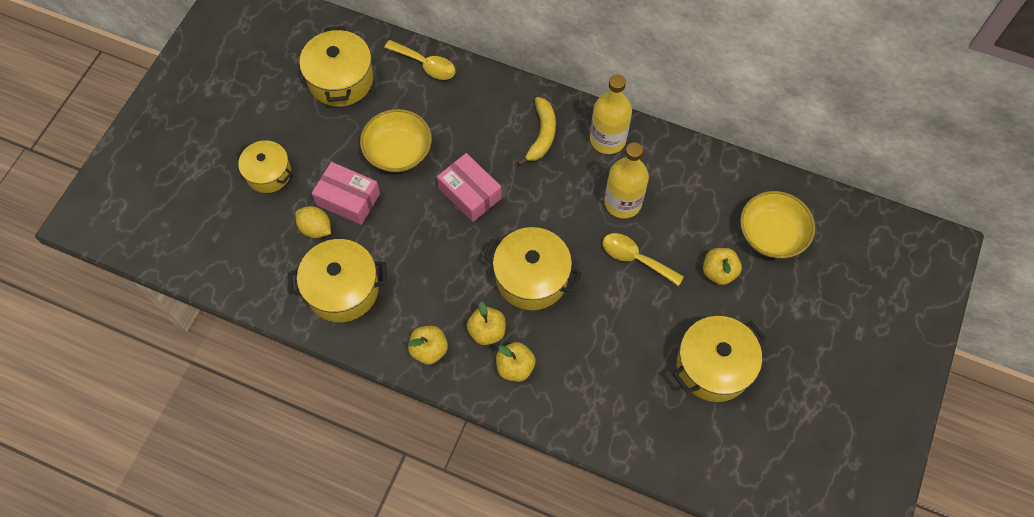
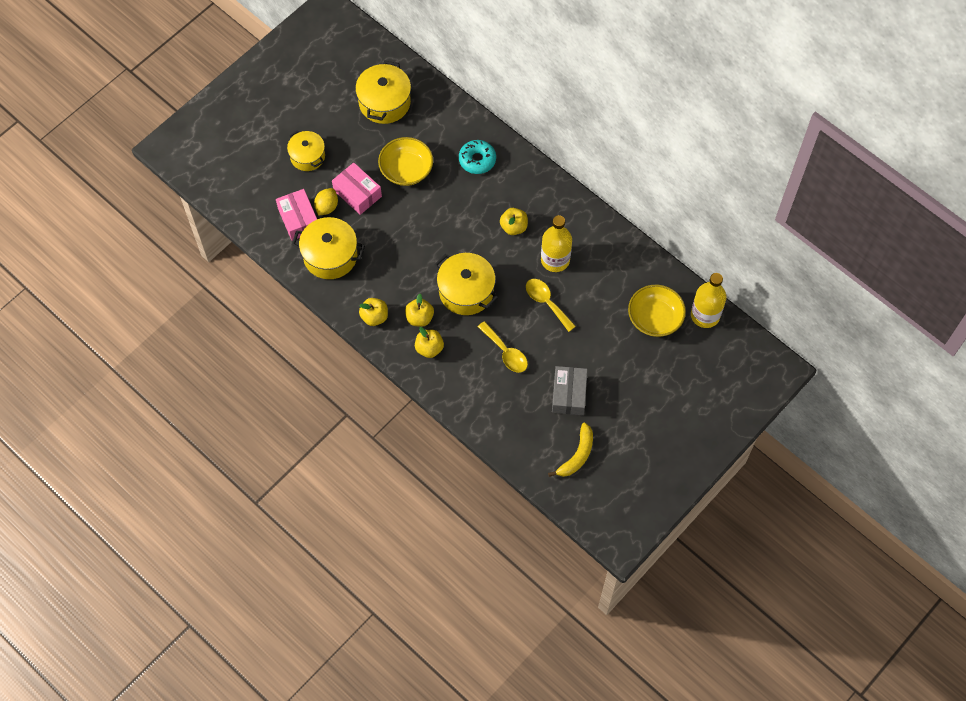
camera: 20 degrees right, 0 degrees up
yellow lemon [295,206,331,238] -> yellow lemon turned 60 degrees clockwise [314,188,338,216]
yellow spoon [384,40,455,80] -> yellow spoon moved to [478,321,528,373]
pink box [437,153,502,222] -> pink box moved to [276,189,317,241]
yellow banana [518,97,556,166] -> yellow banana moved to [548,423,593,477]
yellow bottle [590,75,632,154] -> yellow bottle moved to [691,273,726,328]
yellow pot [673,316,766,402] -> grey box [552,366,588,415]
yellow apple [703,248,742,285] -> yellow apple moved to [500,208,528,235]
none -> turquoise donut [459,140,496,174]

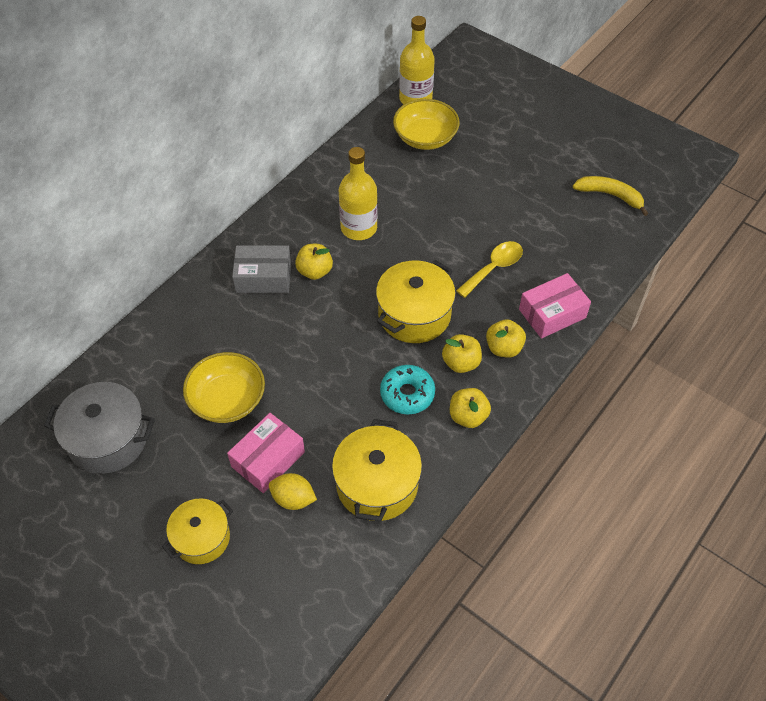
camera: 95 degrees left, 10 degrees down
pink box [276,189,317,241] -> pink box moved to [519,273,591,339]
yellow pot [355,60,411,124] -> grey pot [44,382,155,474]
turquoise donut [459,140,496,174] -> turquoise donut moved to [380,365,435,414]
yellow spoon [526,279,576,332] -> none
grey box [552,366,588,415] -> grey box moved to [232,245,291,293]

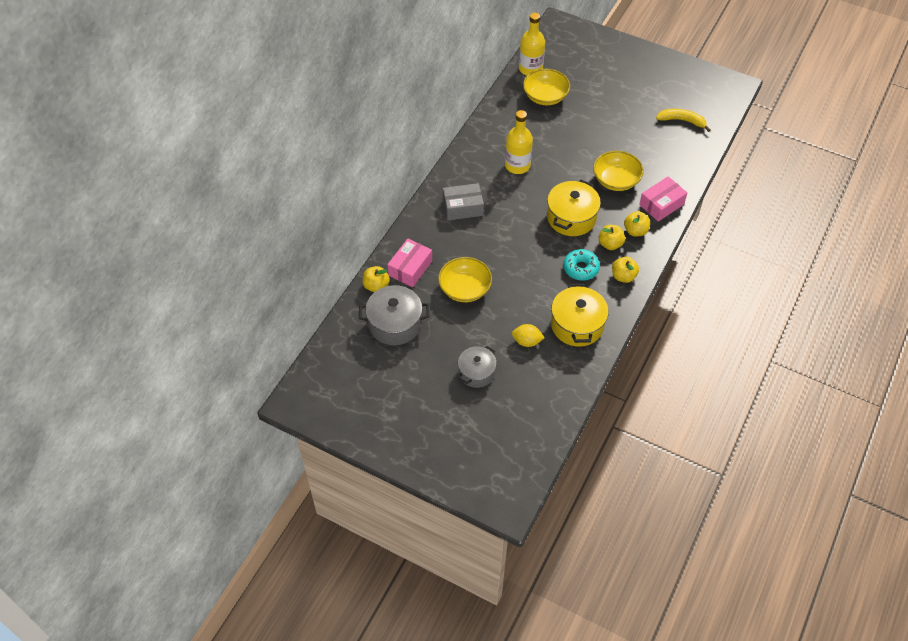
camera: 10 degrees left, 0 degrees up
yellow pot [162,498,233,564] -> grey pot [458,346,497,388]
pink box [227,413,305,493] -> pink box moved to [387,239,432,287]
yellow apple [295,244,333,280] -> yellow apple moved to [362,266,390,292]
yellow spoon [456,241,523,298] -> yellow bowl [593,151,644,191]

